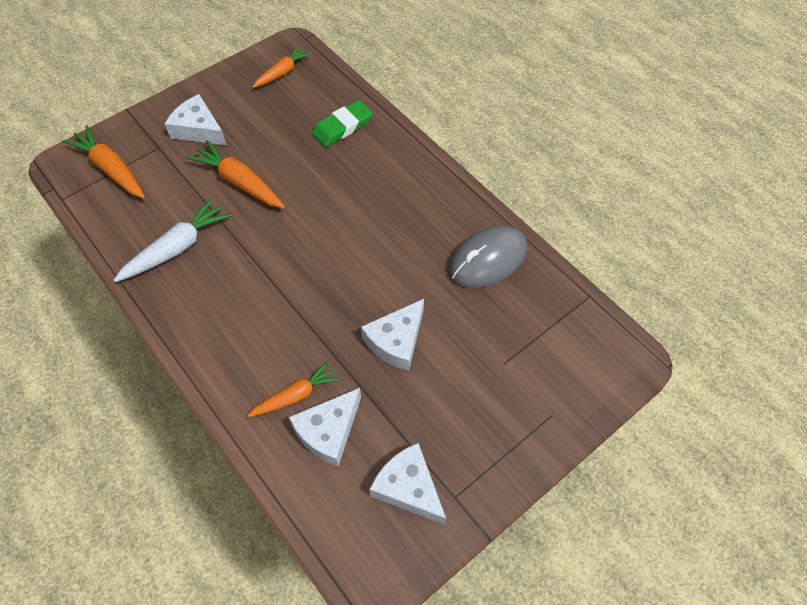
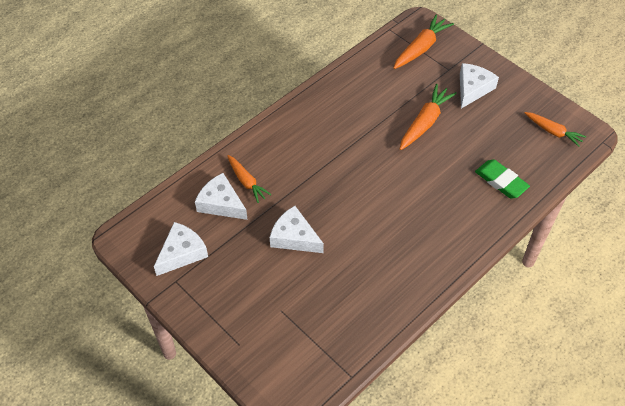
camera: 85 degrees right, 5 degrees down
white carrot [114,198,232,282] -> none
grey mouse [448,226,527,288] -> none

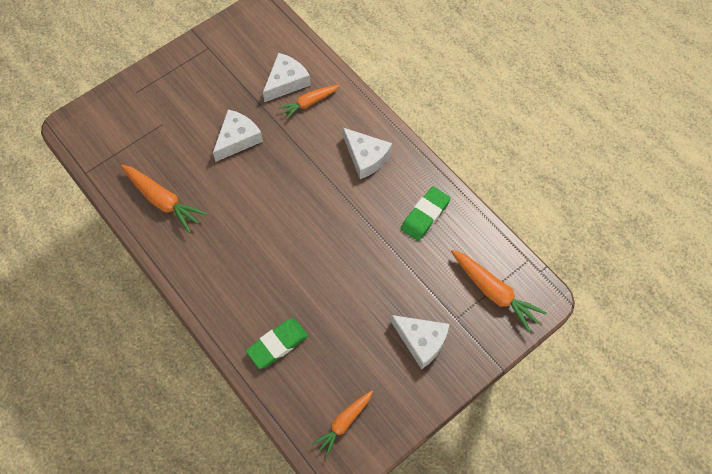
camera: 95 degrees right, 10 degrees up
white cheese [154,222,208,276] -> white cheese moved to [343,128,392,179]
orange carrot [400,84,457,150] -> orange carrot moved to [121,165,207,233]
none -> green eraser [401,186,451,241]

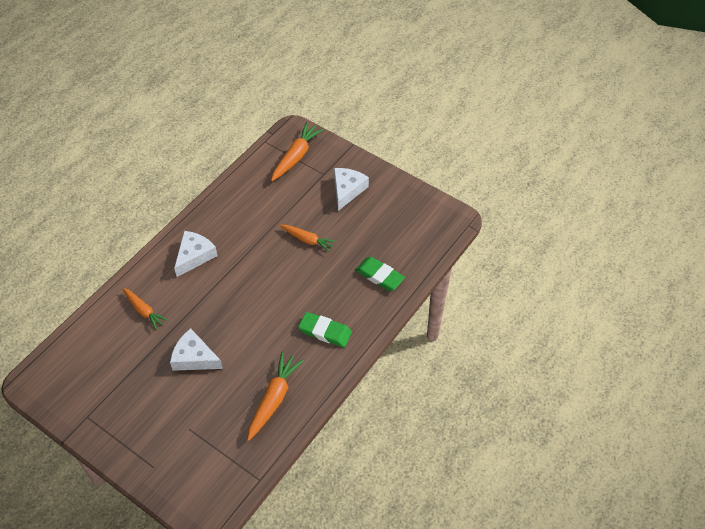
camera: 105 degrees left, 10 degrees down
white cheese [263,53,311,102] -> none
orange carrot [312,391,373,457] -> orange carrot moved to [280,225,336,252]
green eraser [401,186,451,241] -> green eraser moved to [298,312,352,348]

